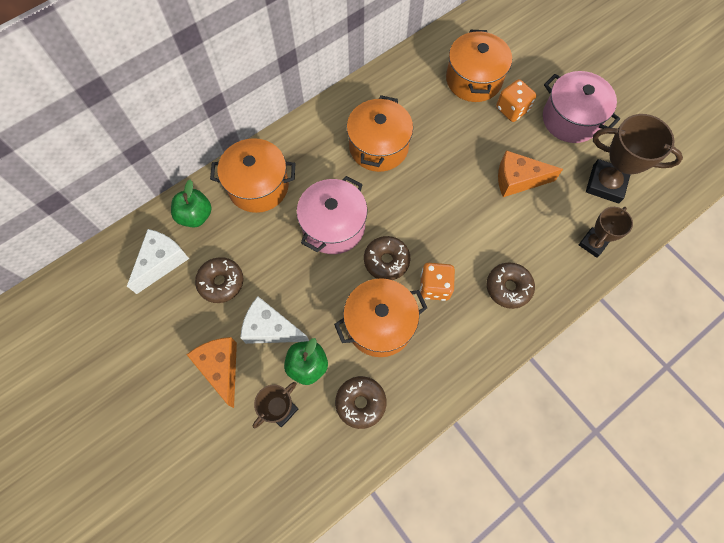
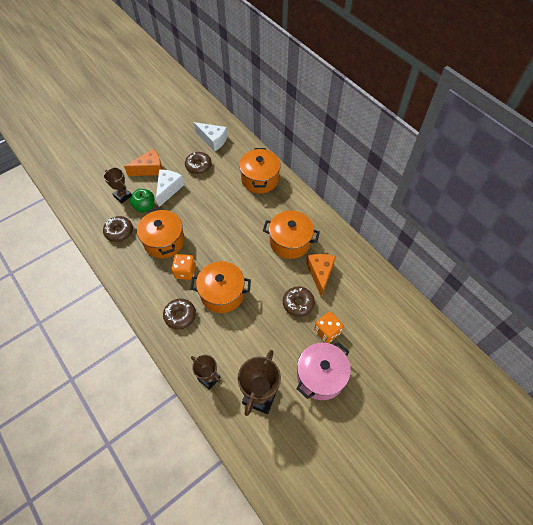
camera: 90 degrees right, 10 degrees down
green apple [171,180,212,228] -> none
pink pot [296,176,367,254] -> none
brown donut [364,236,410,280] -> brown donut moved to [283,287,315,317]
orange pot [446,30,512,102] -> orange pot moved to [190,261,251,313]
orange cheese [498,150,563,197] -> orange cheese moved to [306,254,336,297]

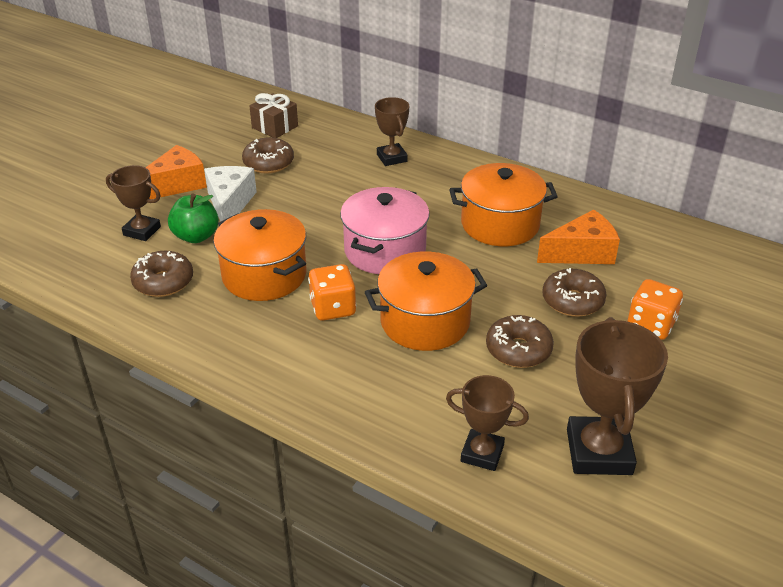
camera: 20 degrees left, 20 degrees down
brown donut [163,299,196,330] -> brown donut moved to [486,315,554,368]
white cheese [194,122,228,152] -> brown gift [249,93,298,138]
orange pot [239,148,281,193] -> brown trophy [375,97,409,166]
pink pot [296,342,351,400] -> pink pot moved to [340,187,430,274]
orange cheese [306,254,336,297] -> orange cheese turned 90 degrees clockwise [537,209,620,264]

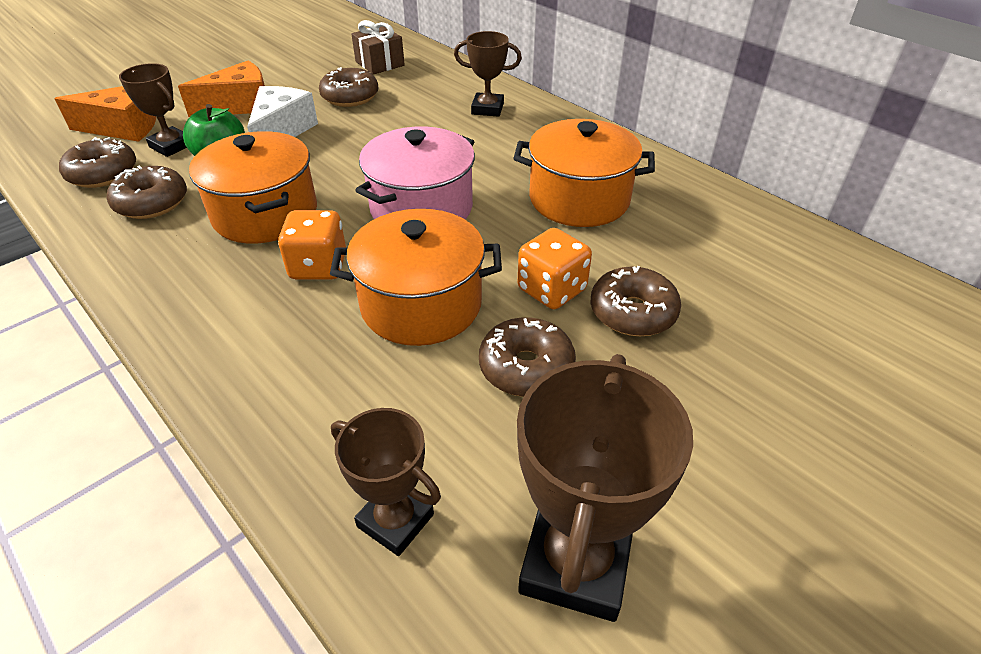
camera: 15 degrees right, 5 degrees up
brown trophy [375,97,409,166] -> brown trophy turned 75 degrees counterclockwise [454,31,522,117]
orange cheese [537,209,620,264] -> orange cheese moved to [54,86,156,142]
orange dice [627,279,683,340] -> orange dice moved to [517,228,592,309]
none -> brown donut [59,137,136,188]

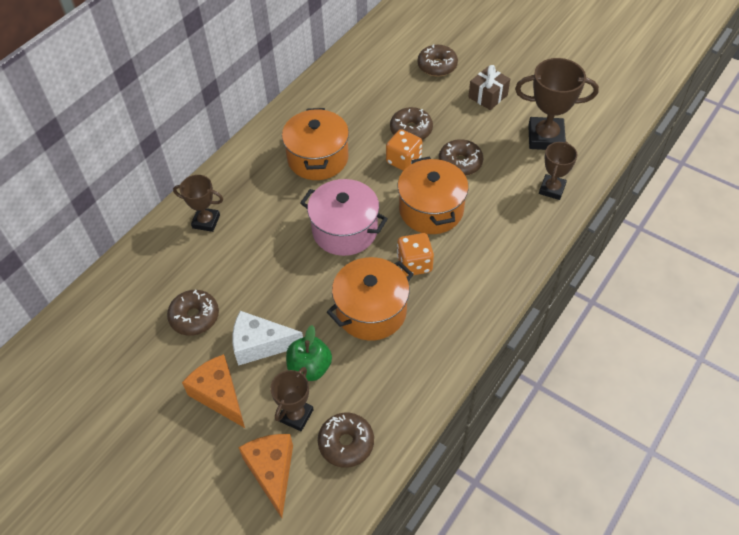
camera: 100 degrees left, 10 degrees up
brown donut [107,165,187,219] -> brown donut moved to [417,44,458,77]
brown gift [352,20,405,75] -> brown gift moved to [469,65,510,110]
brown trophy [454,31,522,117] -> brown trophy turned 75 degrees counterclockwise [173,175,223,232]

